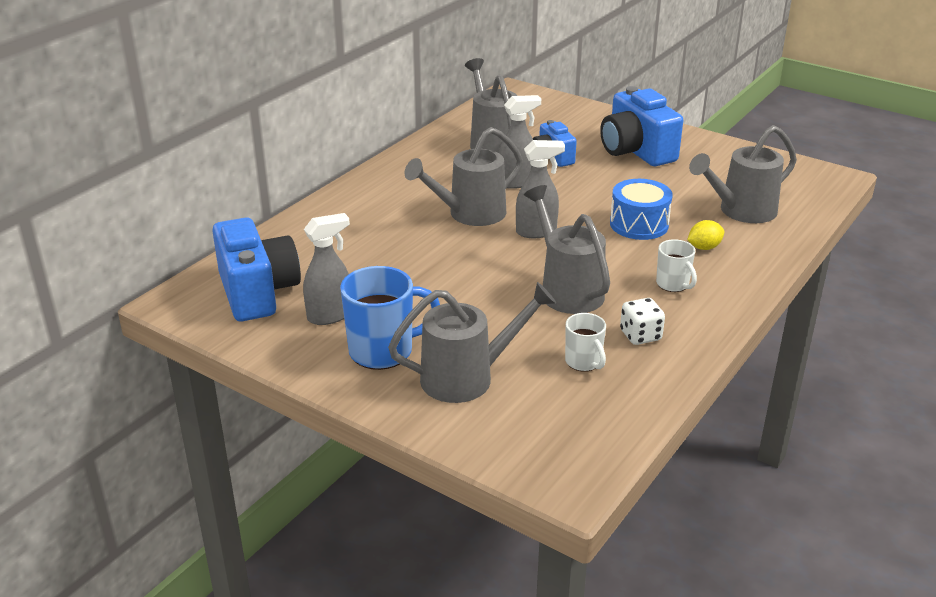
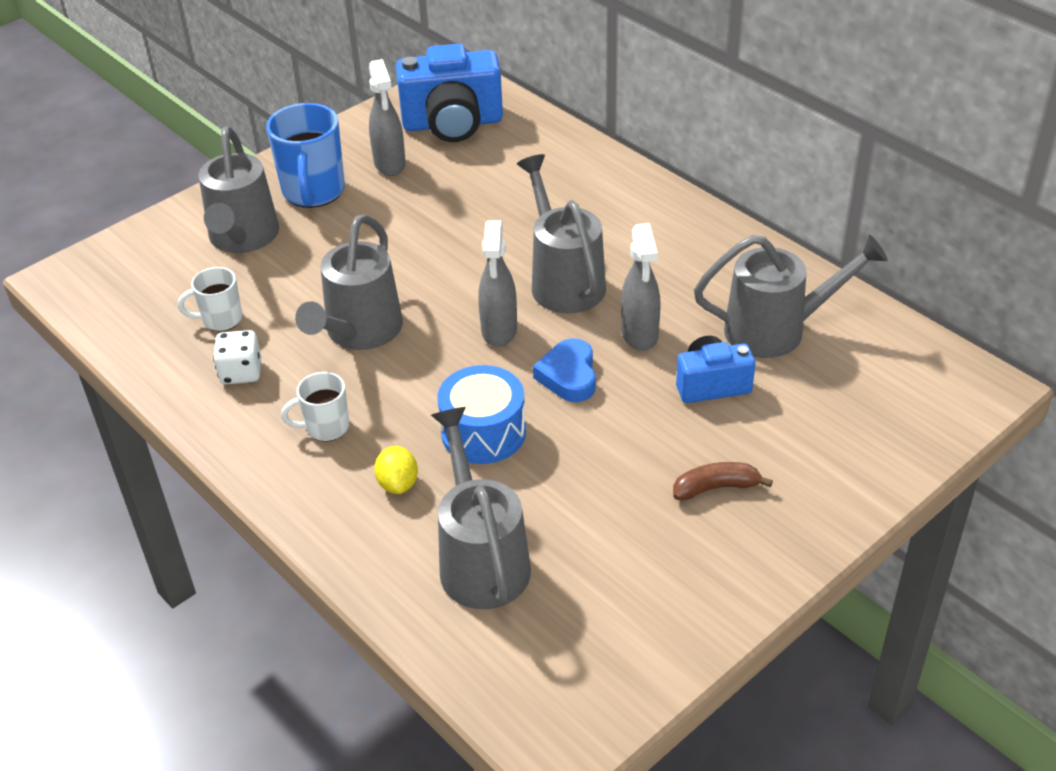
camera: 105 degrees right, 10 degrees up
grey watering can [524,185,610,314] -> grey watering can turned 120 degrees clockwise [295,214,403,350]
blue camera [600,86,683,166] -> brown banana [673,462,773,500]
none -> blue heart [533,338,596,402]

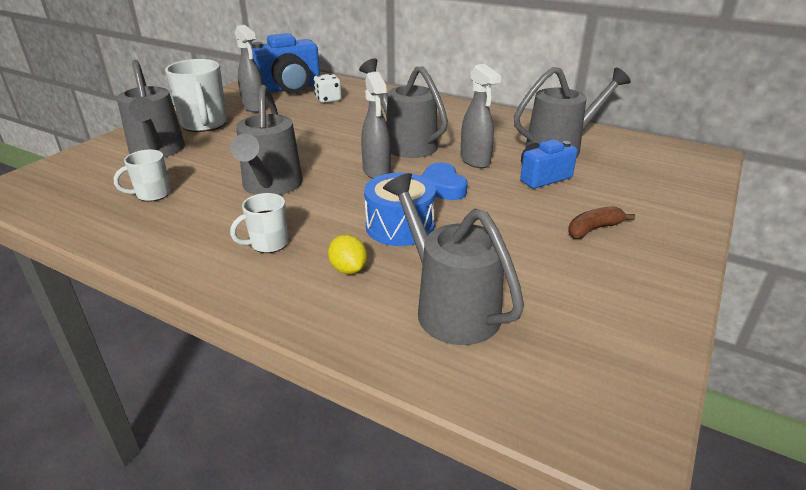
camera: 20 degrees left, 10 degrees down
white dice [213,330,261,384] -> white dice moved to [313,73,341,103]
blue mug [266,103,345,208] -> white mug [165,59,227,132]

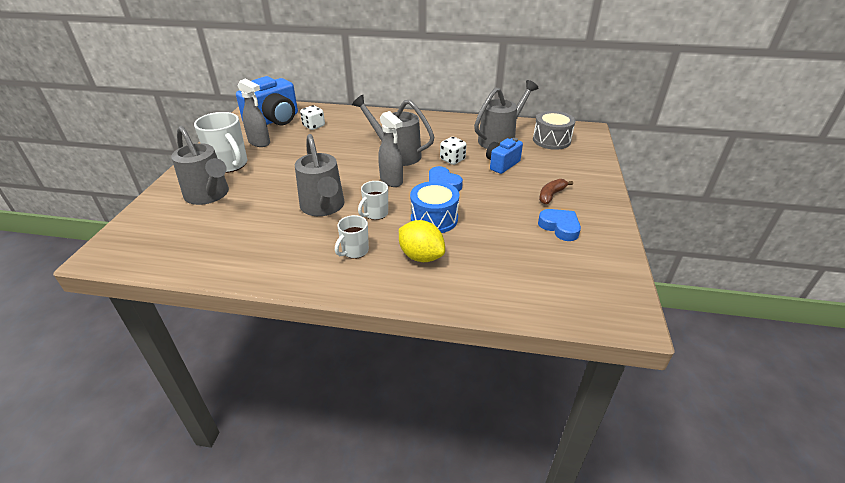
camera: 20 degrees left, 5 degrees up
white mug [114,150,171,202] -> white mug moved to [358,181,388,220]
yellow lemon [328,234,367,274] -> yellow lemon [399,220,445,262], size x1.57
grey watering can [383,173,524,345] -> none
grey spray bottle [460,64,501,168] -> white dice [440,137,466,165]
none -> grey drum [533,111,576,150]
none -> blue heart [538,209,581,241]

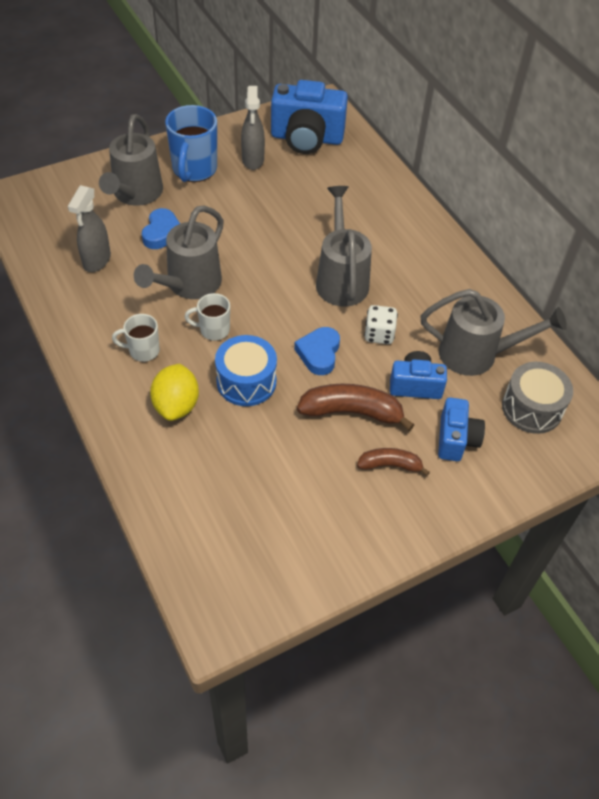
camera: 50 degrees right, 15 degrees up
white mug [194,112,248,173] -> blue mug [165,105,217,182]
white dice [300,105,325,130] -> none
grey spray bottle [378,111,403,187] -> grey spray bottle moved to [68,185,111,272]
blue heart [538,209,581,241] -> blue heart moved to [142,208,180,249]
none -> brown banana [297,384,414,431]
none -> blue camera [438,397,485,461]

